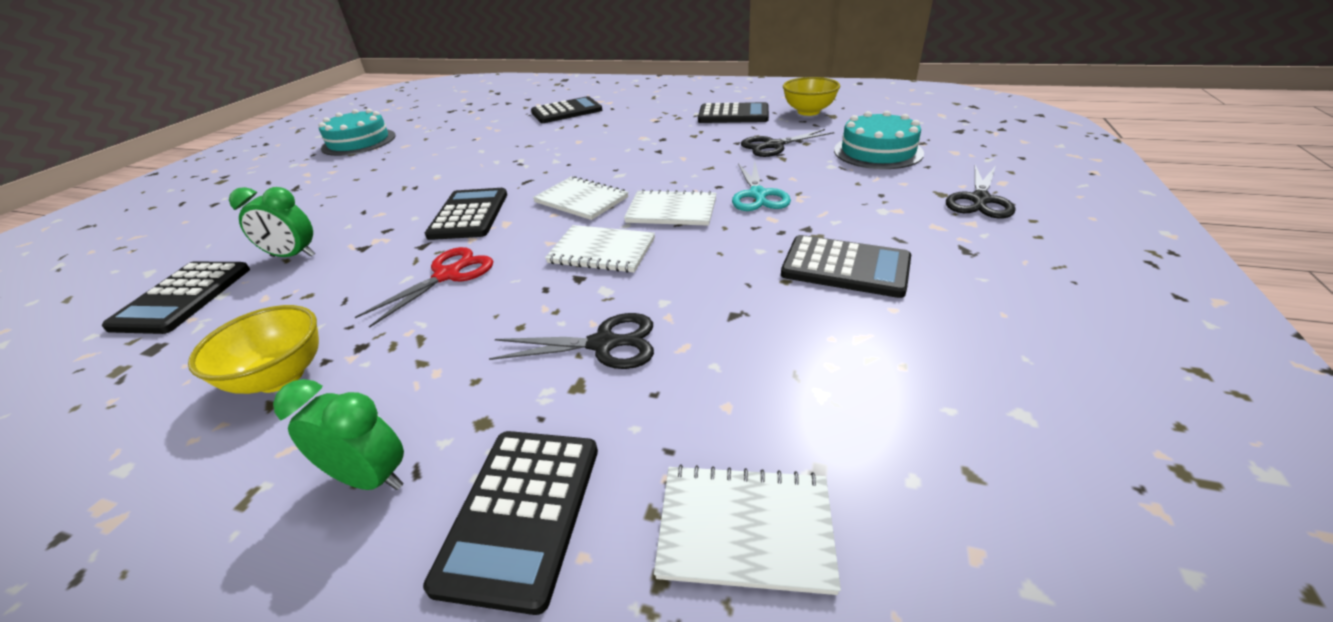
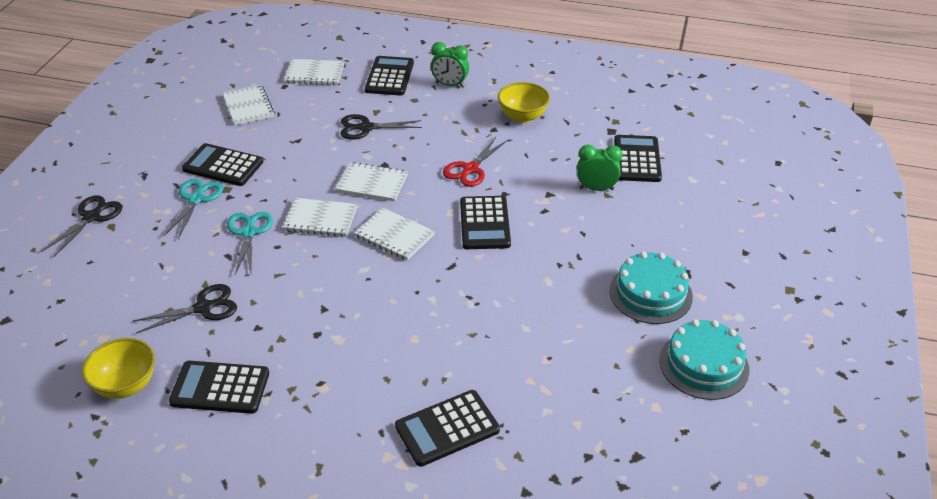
camera: 175 degrees right, 5 degrees up
turquoise cake [834,111,924,169] -> turquoise cake moved to [609,252,693,324]
none -> turquoise scissors [163,179,223,239]
none -> white notebook [222,84,275,125]

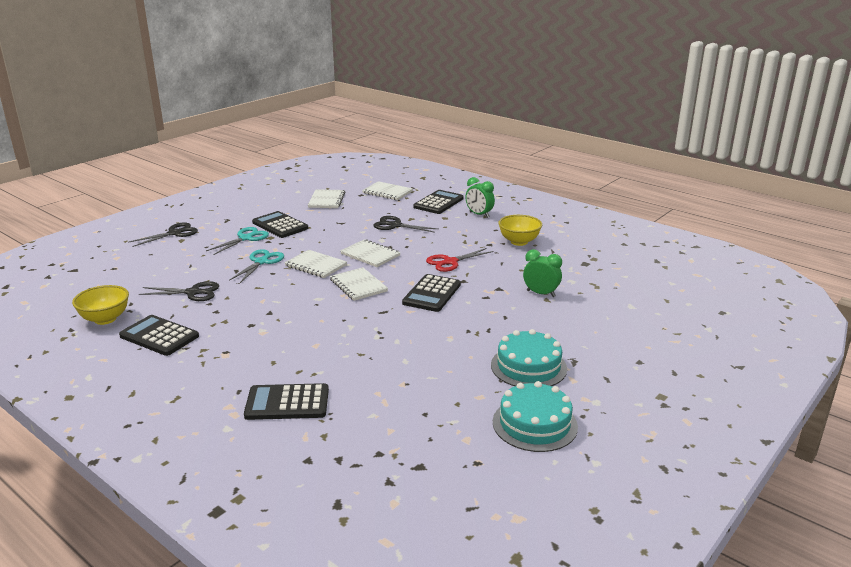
camera: 25 degrees right, 15 degrees down
black calculator [614,135,662,182] -> none

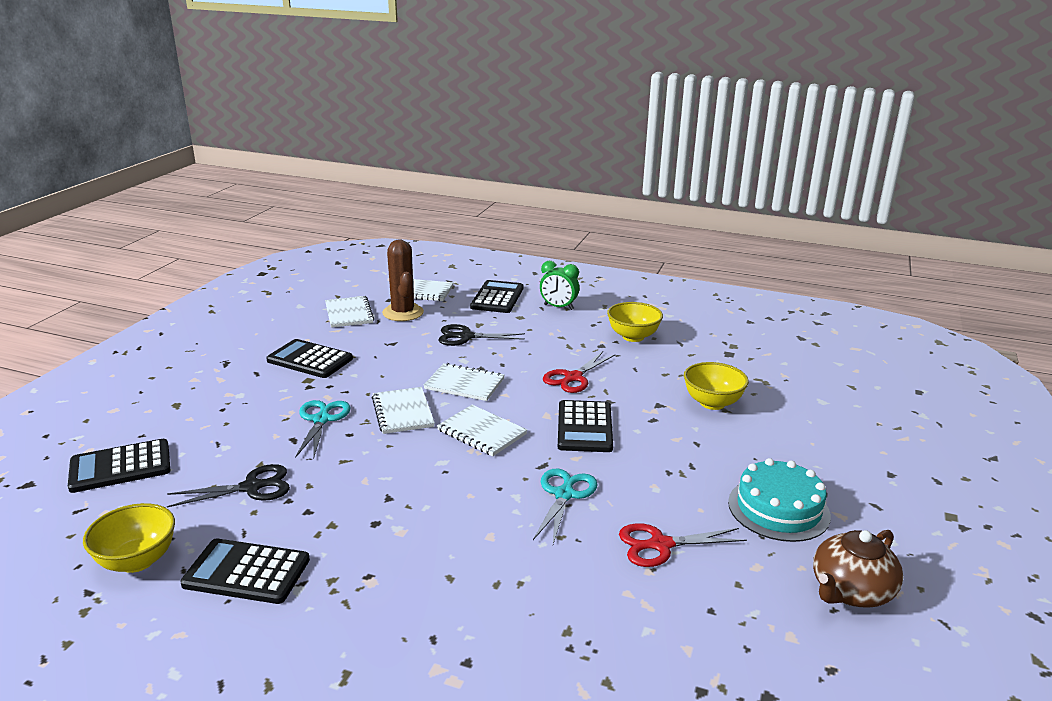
camera: 20 degrees left, 0 degrees up
black scissors [129,222,198,247] -> none
turquoise scissors [206,227,269,255] -> turquoise scissors moved to [533,468,598,544]
black calculator [244,383,329,420] -> black calculator moved to [68,439,170,493]
white notebook [285,250,347,278] -> white notebook turned 60 degrees clockwise [372,387,435,434]
turquoise cake [493,381,578,452] -> brown teapot [813,530,903,608]
green clock [523,249,562,297] -> yellow bowl [684,362,749,410]
none -> brown cactus [382,239,424,321]
none -> red scissors [619,523,747,567]

